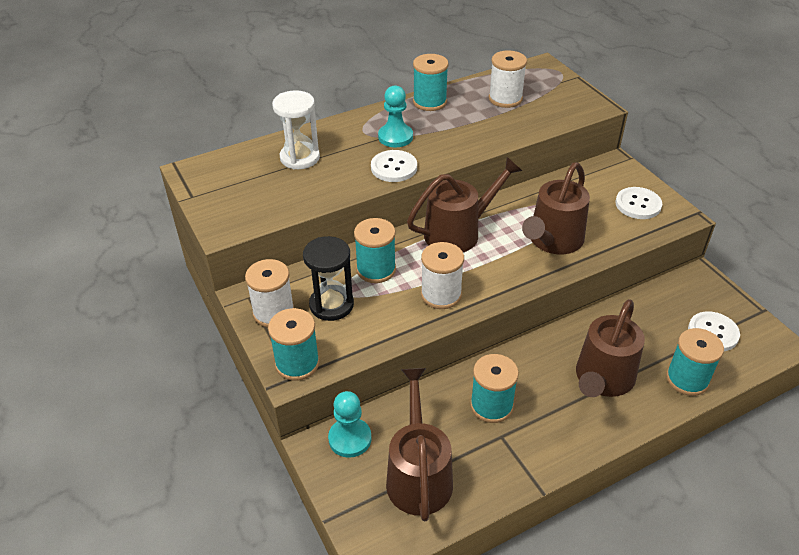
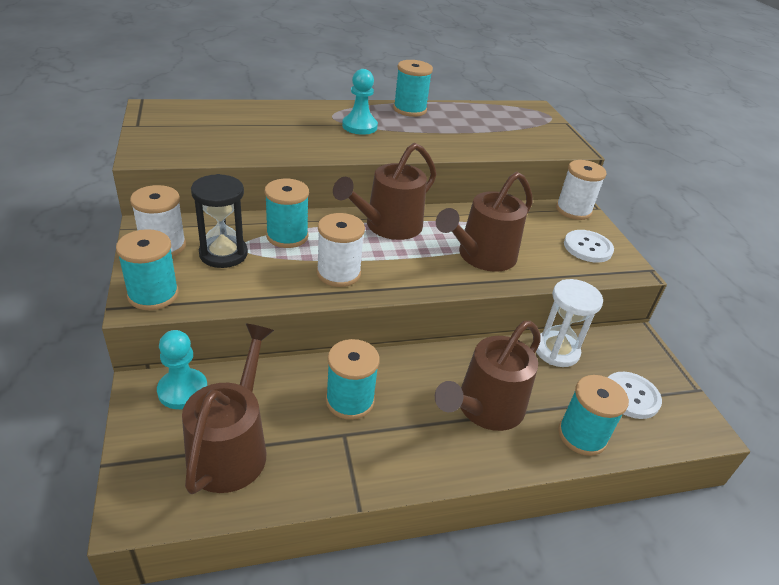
camera: 10 degrees right, 5 degrees down
white hourglass [272,90,320,169] -> white hourglass moved to [536,279,603,367]
white button [371,150,417,182] -> none
brown watering can [407,157,522,252] -> brown watering can turned 150 degrees clockwise [333,143,437,240]
white spool [489,50,527,108] -> white spool moved to [556,160,607,220]

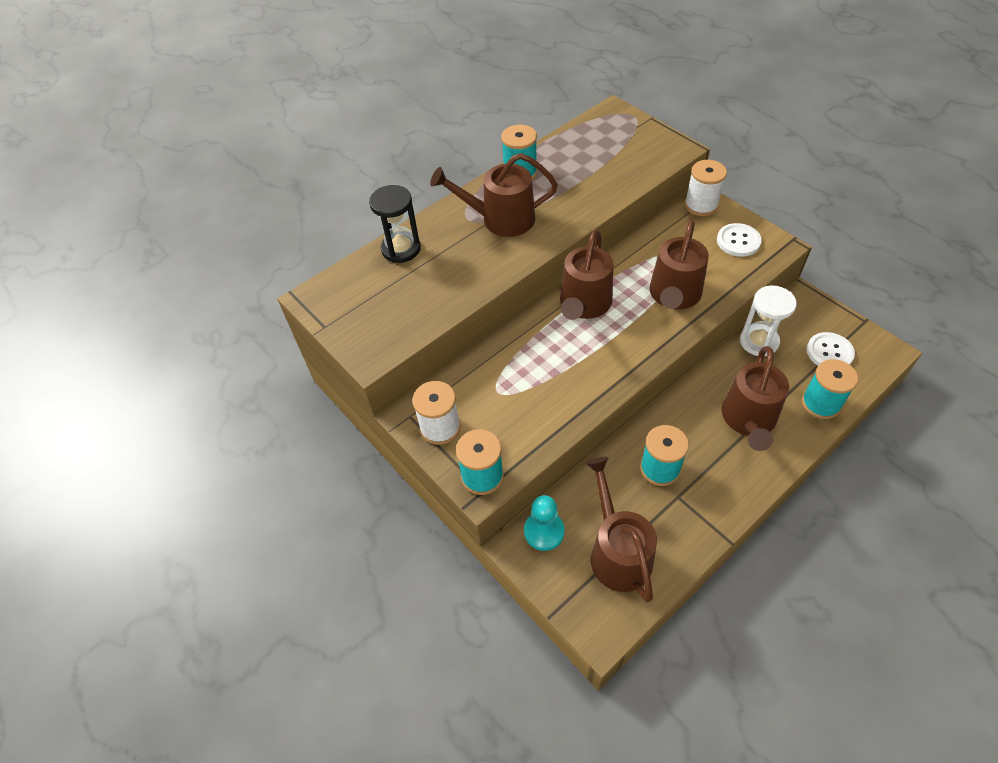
camera: 20 degrees left, 15 degrees up
black hourglass [191,174,248,268] -> black hourglass moved to [369,185,421,263]
turquoise spool [265,178,309,248] -> none
white spool [316,213,365,287] -> none
turquoise pawn [342,69,378,135] -> brown watering can [430,153,558,237]

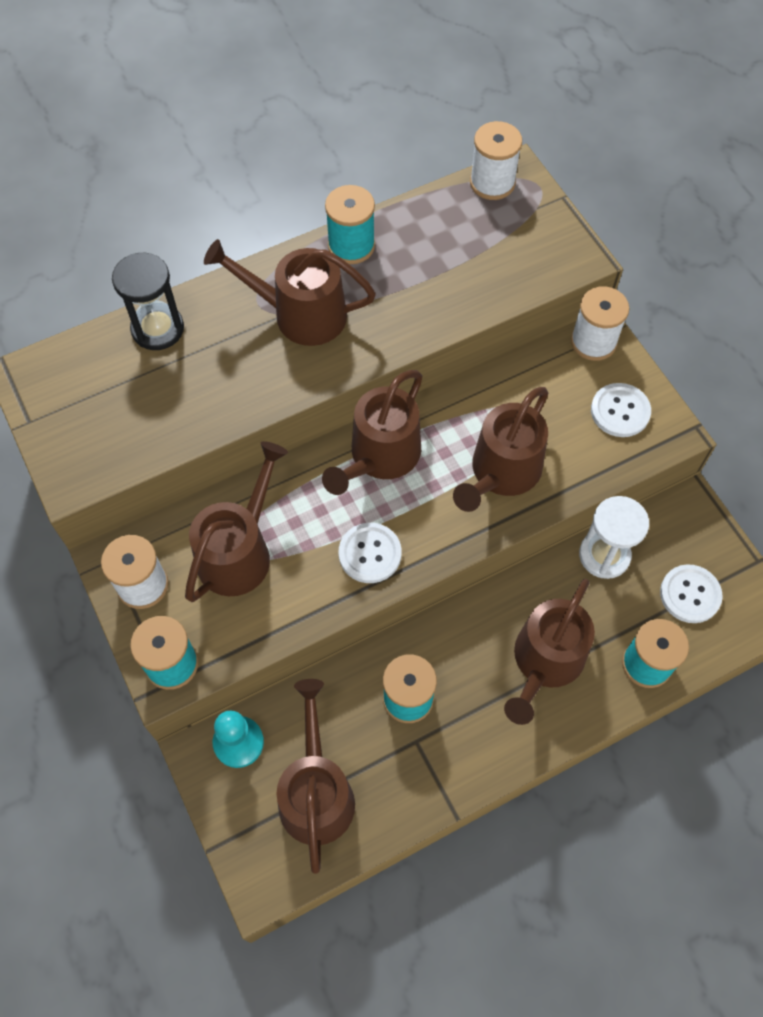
camera: 10 degrees right, 10 degrees up
none -> brown watering can [185,441,288,602]
none -> white button [339,523,401,583]
none -> white spool [470,121,522,200]

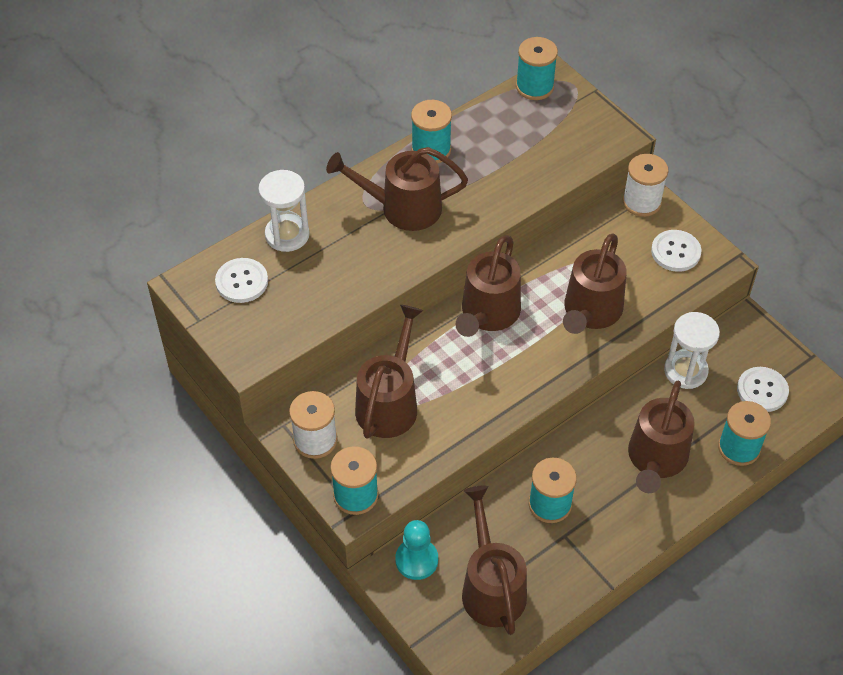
camera: 10 degrees left, 10 degrees down
black hourglass [112,253,184,350] -> white hourglass [258,170,310,252]
white button [339,523,401,583] -> white button moved to [215,258,268,303]
white spool [470,121,522,200] -> turquoise spool [516,37,558,100]

